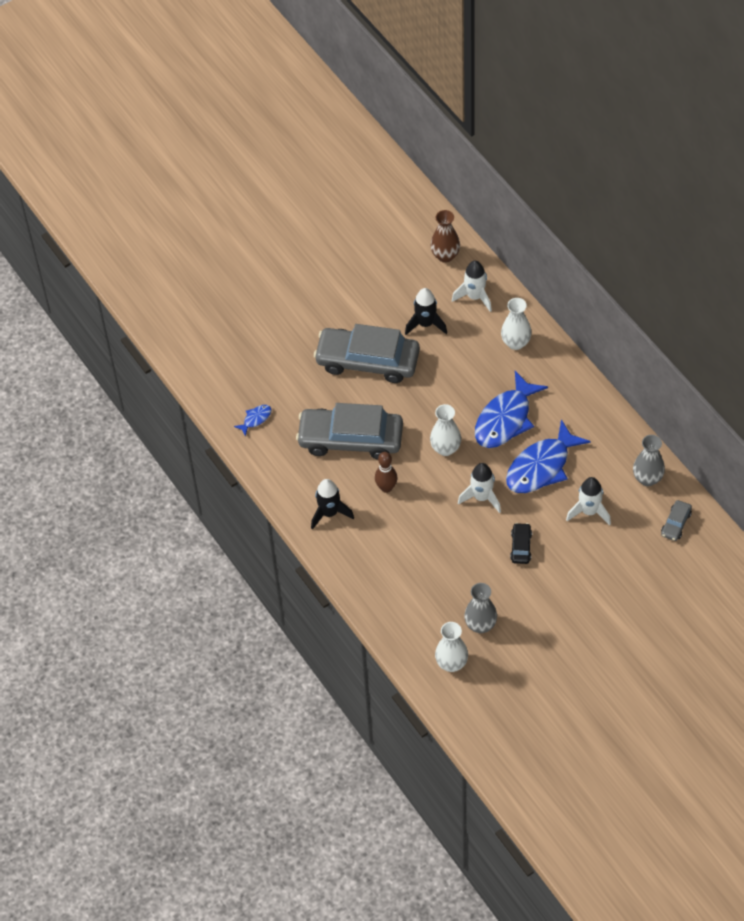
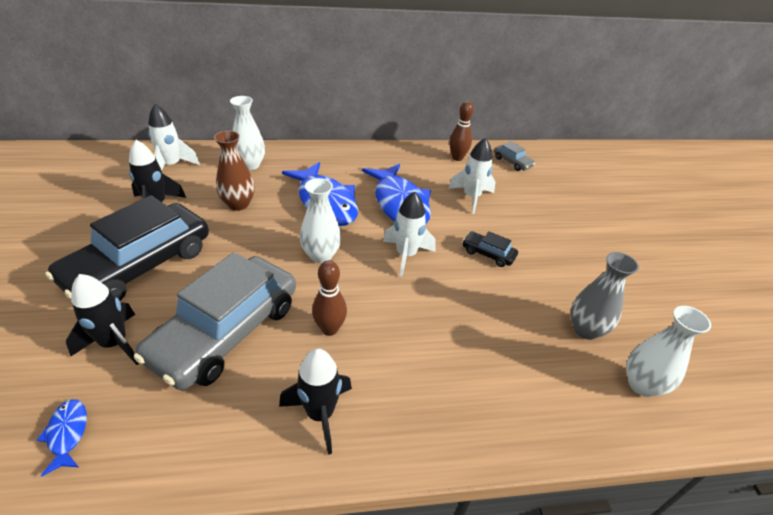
camera: 70 degrees left, 15 degrees down
grey car [314,324,420,383] -> black car [46,195,209,301]
brown vase [430,210,460,263] -> brown vase moved to [214,131,255,211]
grey vase [633,435,665,486] -> brown bowling pin [449,101,474,161]
none -> black rocket [66,274,139,365]

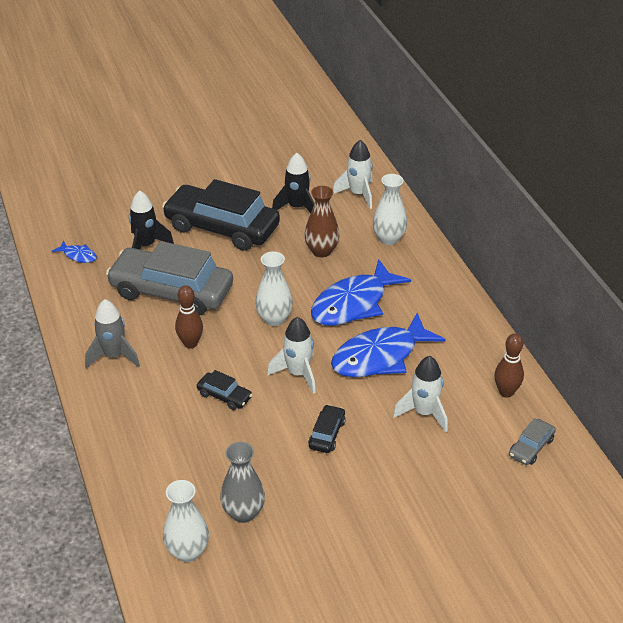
camera: 80 degrees right, 0 degrees up
blue fish [37,399,87,477] -> blue fish turned 60 degrees clockwise [52,240,97,263]
black rocket [279,348,352,455] -> grey rocket [85,299,140,368]
none -> black car [197,370,252,410]

